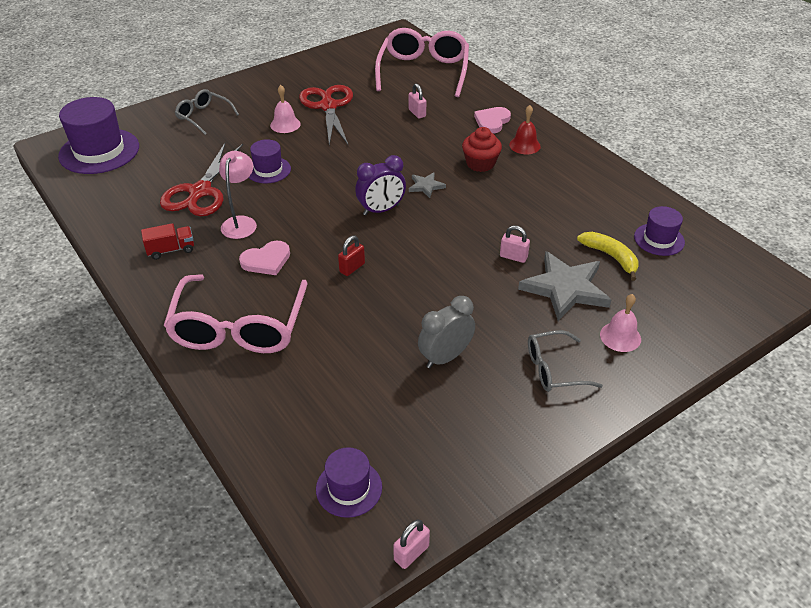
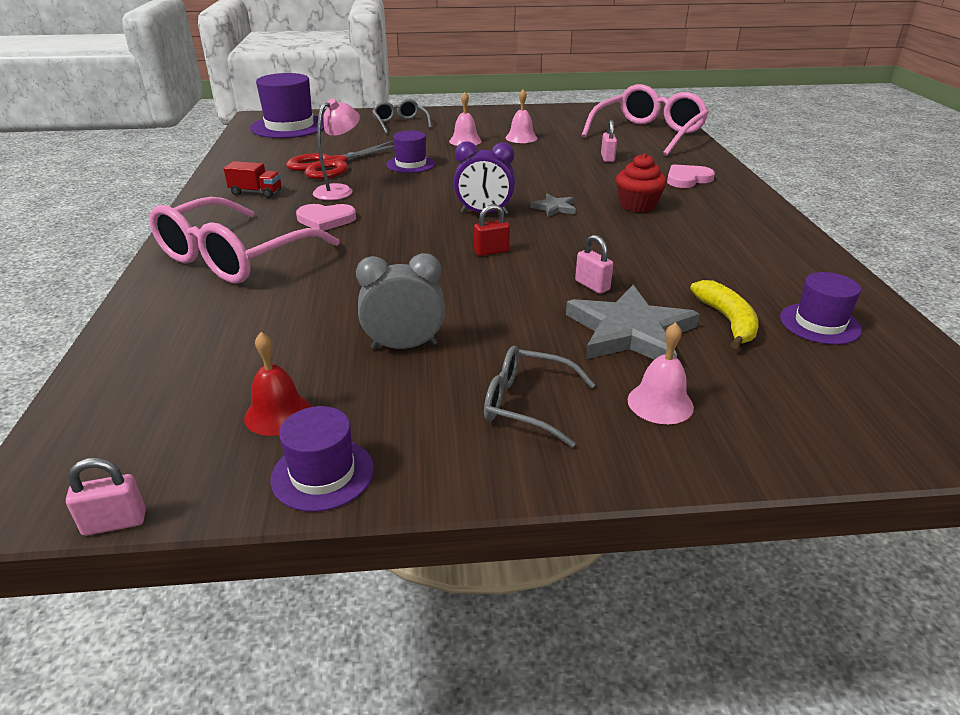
camera: 30 degrees right, 10 degrees down
red scissors [299,85,353,146] -> pink bell [506,89,538,143]
purple hat [316,447,382,518] -> purple hat moved to [270,406,374,512]
red padlock [338,236,365,276] -> red padlock moved to [474,204,510,256]
red bell [509,105,541,154] -> red bell moved to [244,332,311,436]

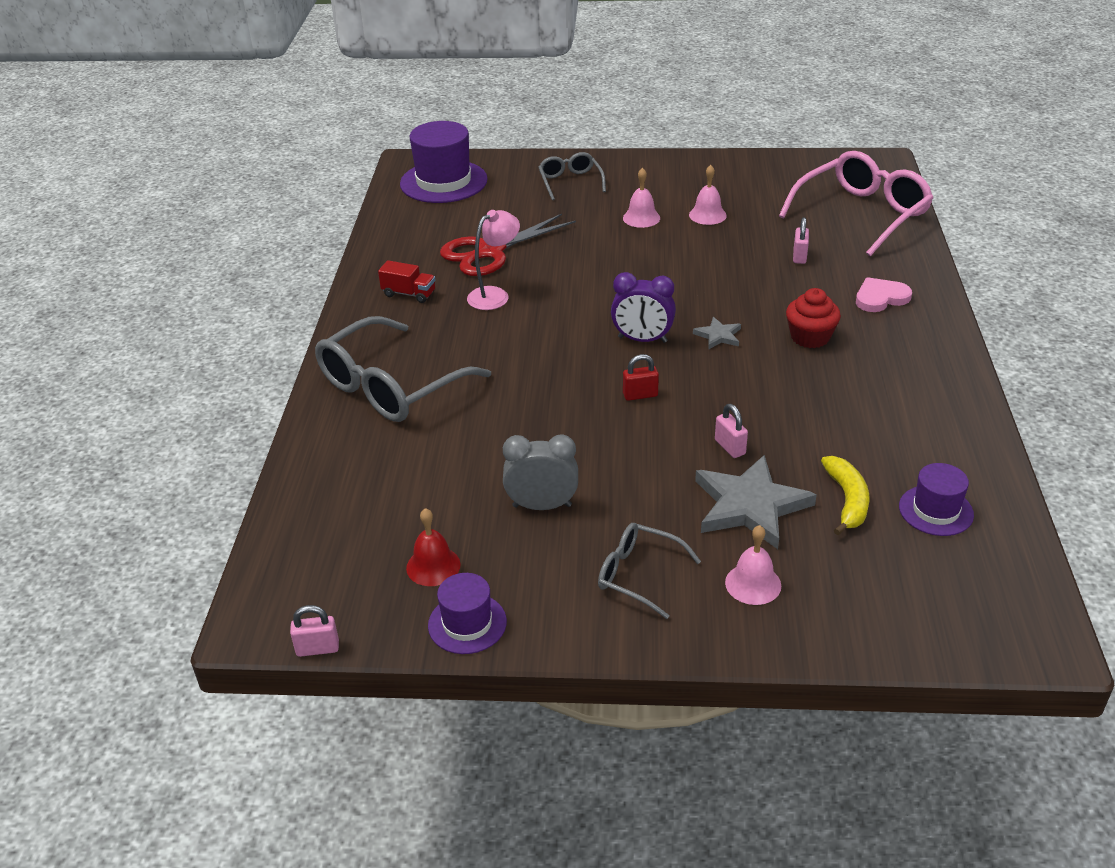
camera: 10 degrees right, 5 degrees up
pink glasses [149,197,339,284] -> grey glasses [315,316,491,422]
pink heart [296,204,356,231] -> none
purple hat [386,130,435,173] -> none

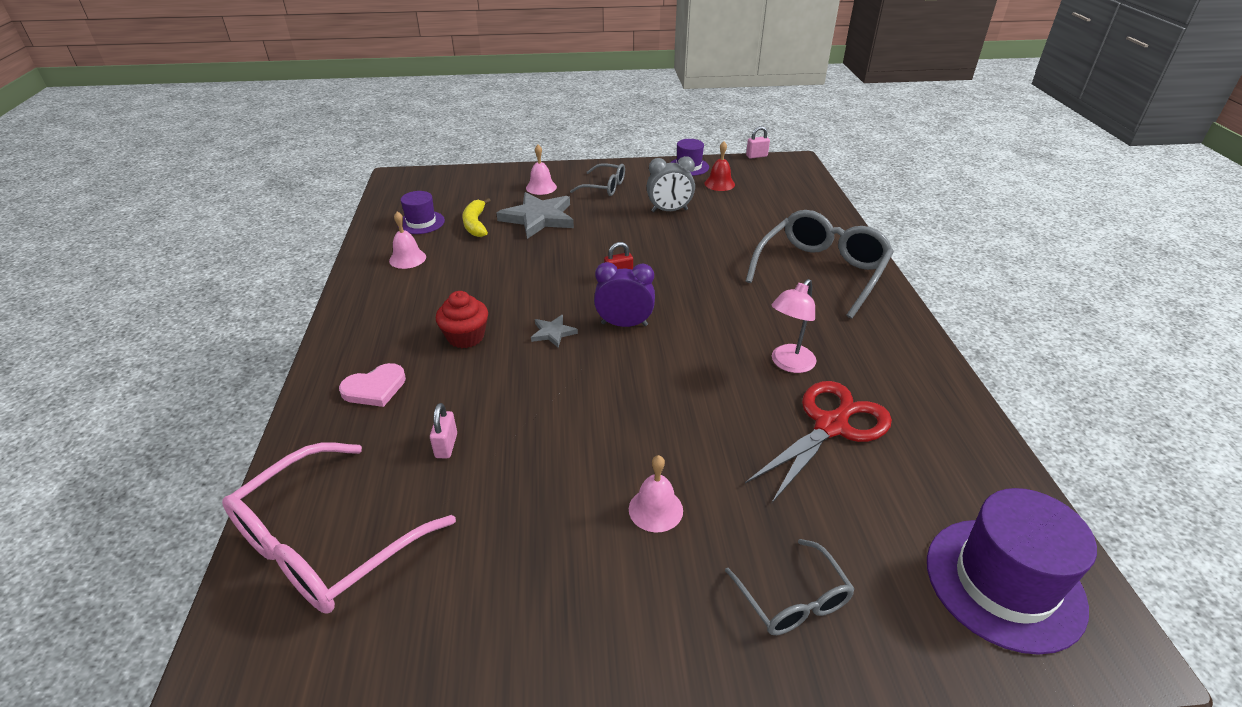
camera: 170 degrees right, 0 degrees up
red truck [378,260,435,303] -> none
pink bell [689,165,727,225] -> pink bell moved to [389,212,426,269]
pink padlock [715,404,748,458] -> none

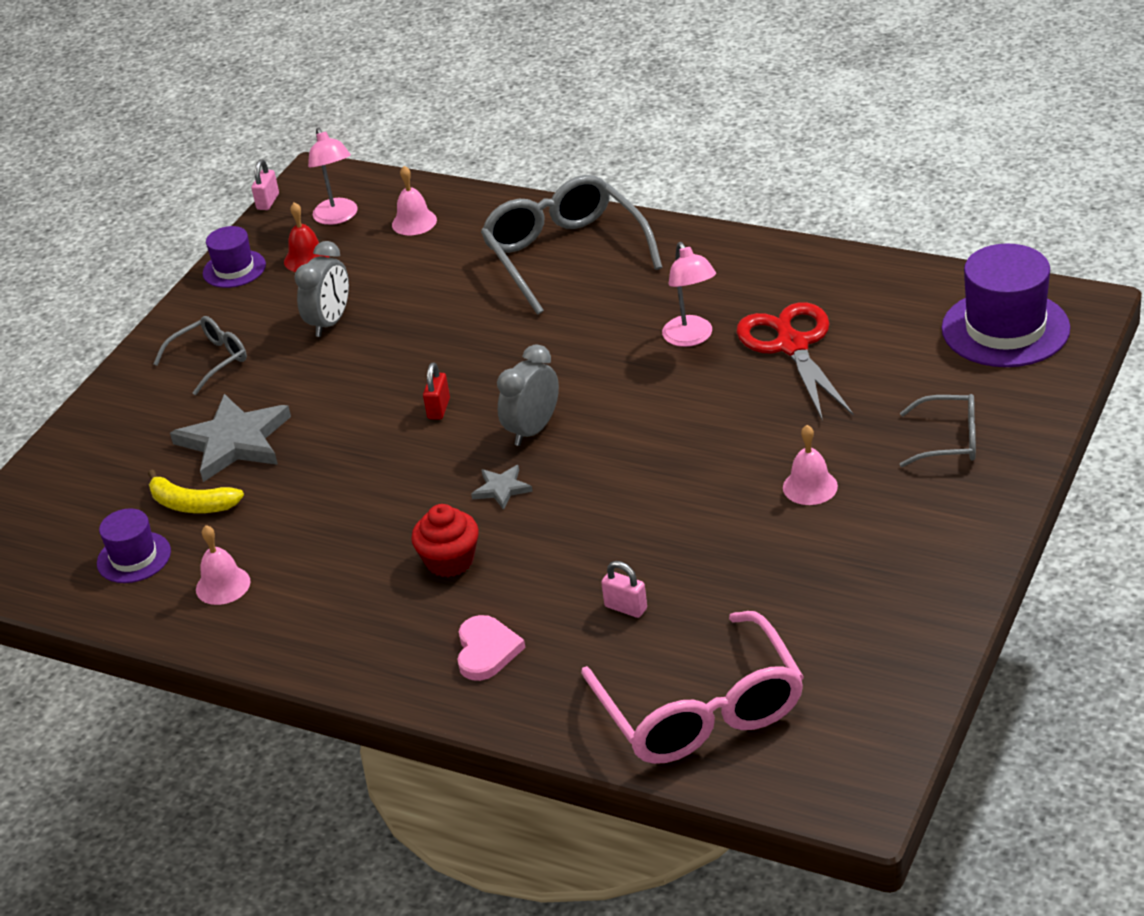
camera: 55 degrees left, 0 degrees up
pink bell [526,145,557,195] -> pink bell moved to [392,166,437,235]
purple clock [594,262,655,327] -> grey clock [497,344,559,446]
none -> pink lamp [308,128,358,225]

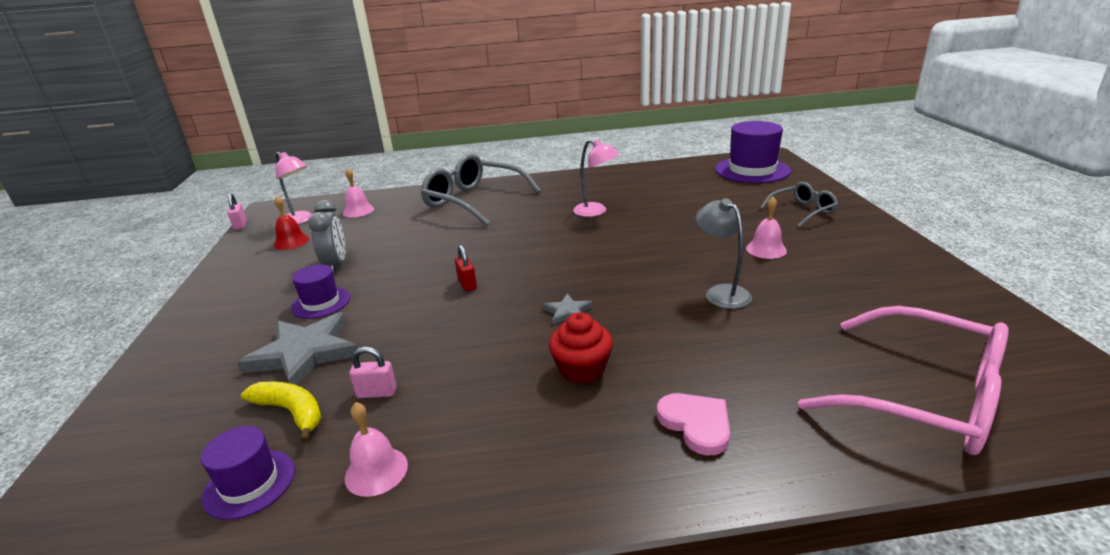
camera: 35 degrees left, 10 degrees down
yellow banana [148,469,244,513] -> yellow banana turned 135 degrees counterclockwise [241,382,322,443]
grey glasses [153,316,247,395] -> none
purple hat [203,226,266,288] -> purple hat moved to [291,264,351,319]
grey clock [497,344,559,446] -> none
pink padlock [601,561,647,618] -> pink padlock moved to [349,347,397,398]
red scissors [736,302,853,421] -> none
none -> grey lamp [696,198,752,309]

